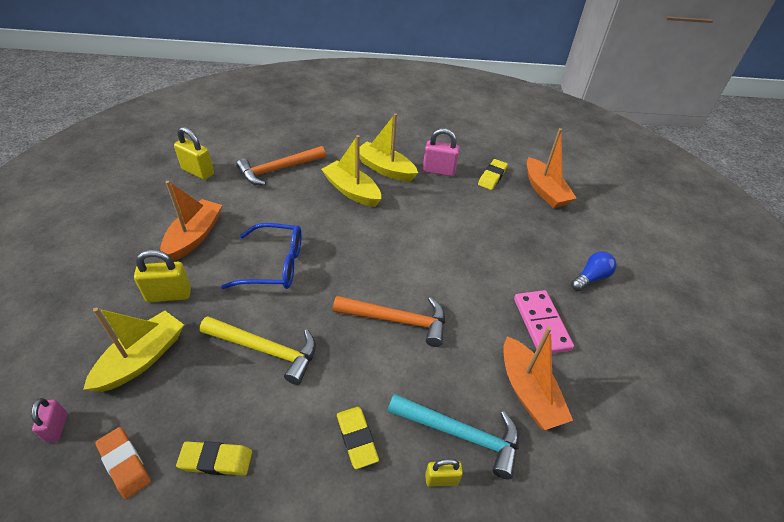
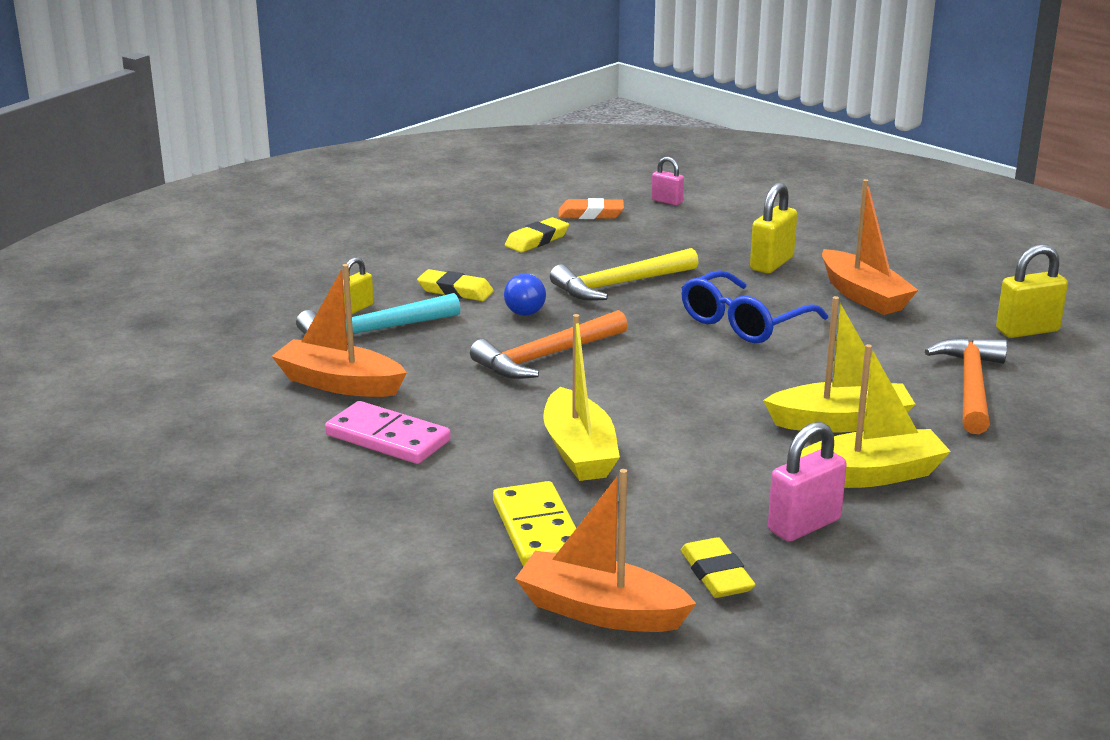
camera: 135 degrees right, 20 degrees down
yellow boat [83,308,184,392] -> yellow boat moved to [543,314,620,481]
blue light bulb [571,251,617,291] -> blue light bulb moved to [504,274,546,316]
none -> yellow domino [493,481,576,567]

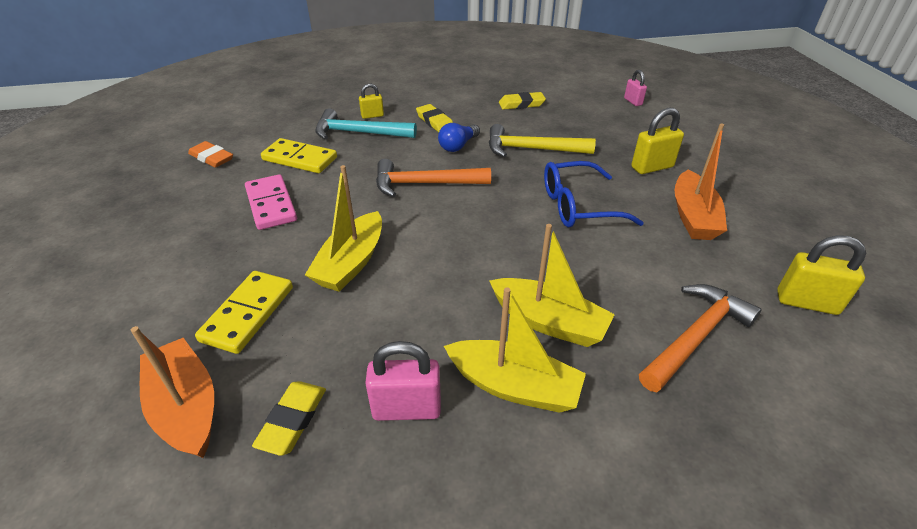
camera: 35 degrees right, 15 degrees up
orange boat [272,264,407,397] -> yellow domino [261,138,337,173]
orange eraser [558,198,624,219] -> orange eraser moved to [188,141,233,168]

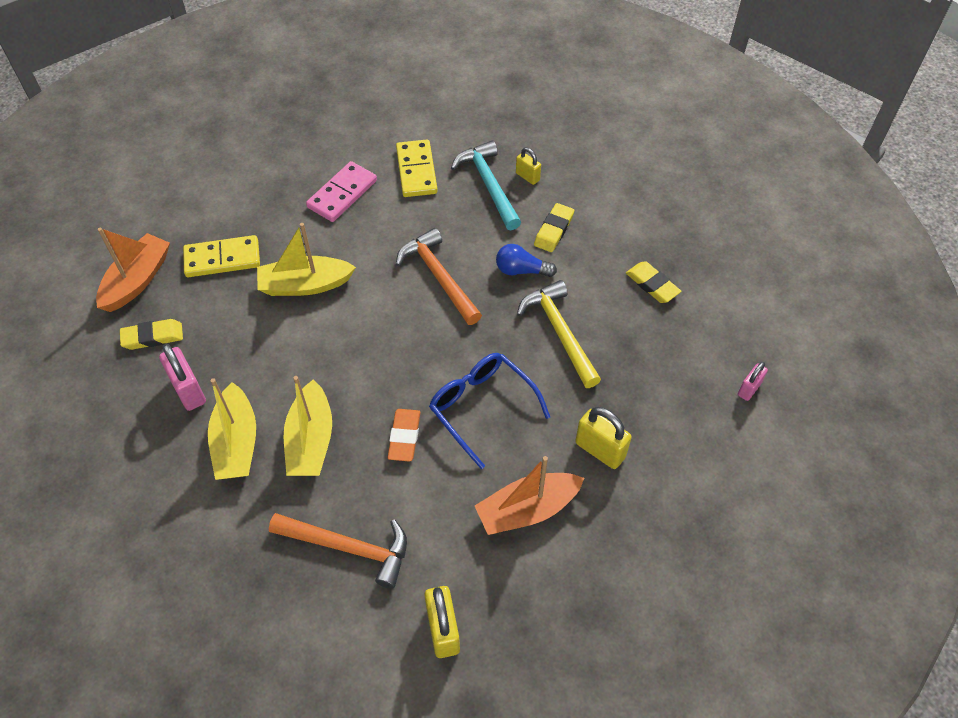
camera: 60 degrees right, 15 degrees up
orange eraser [188,141,233,168] -> orange eraser moved to [388,409,420,462]

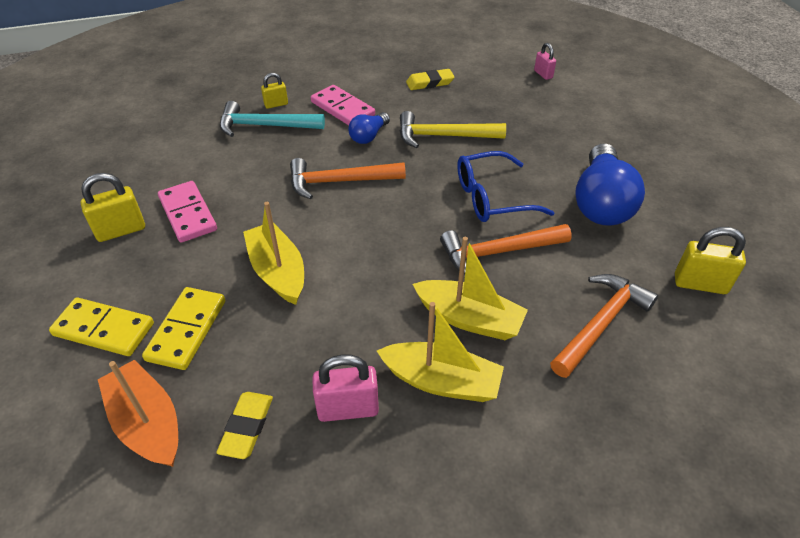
camera: 65 degrees left, 10 degrees down
yellow boat [257,223,356,296] -> yellow boat turned 135 degrees clockwise [243,202,304,305]
orange eraser [388,409,420,462] -> orange hammer [440,224,572,275]
yellow domino [396,140,438,197] -> yellow domino moved to [49,297,154,356]
orange boat [475,456,584,535] -> blue light bulb [575,143,645,225]
yellow eraser [534,203,574,252] -> pink domino [311,85,375,125]
yellow padlock [575,407,632,469] -> yellow padlock moved to [81,173,145,242]

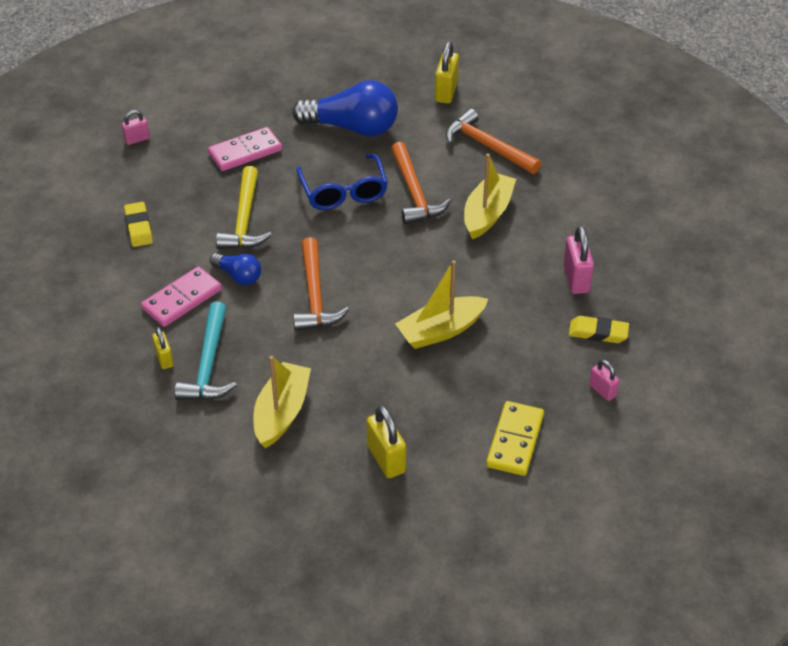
camera: 90 degrees left, 0 degrees up
orange boat [98,360,178,467] -> pink padlock [589,359,619,401]
yellow domino [142,287,225,370] -> none
pink domino [158,181,217,243] -> pink domino moved to [208,127,282,171]
yellow boat [377,302,504,402] -> yellow boat moved to [254,356,311,448]

